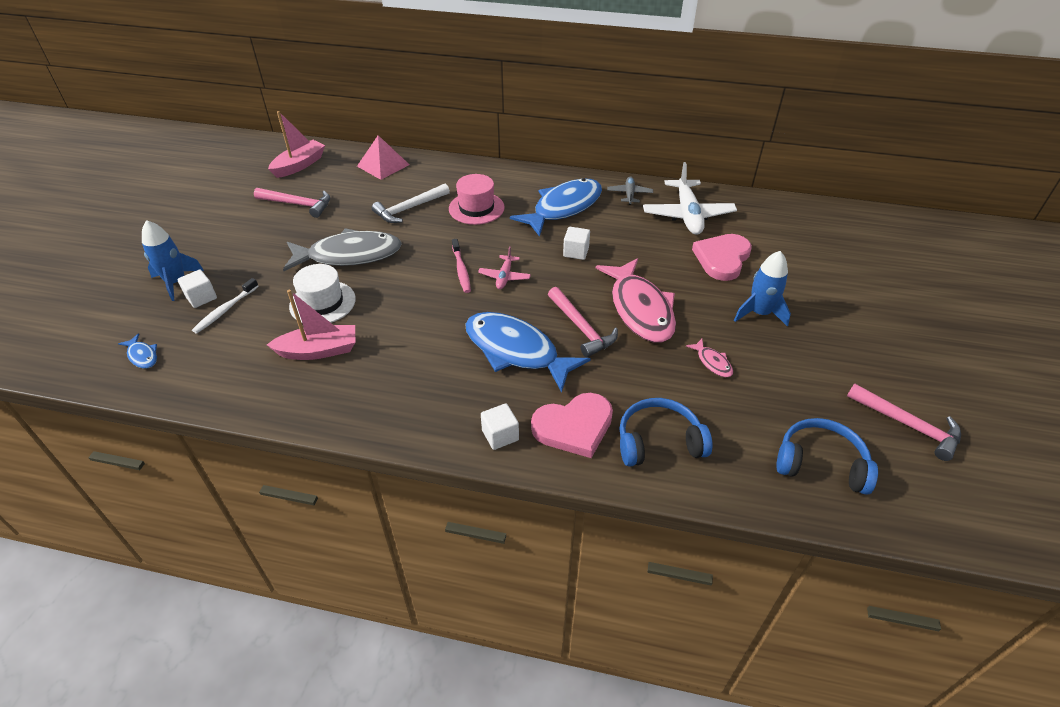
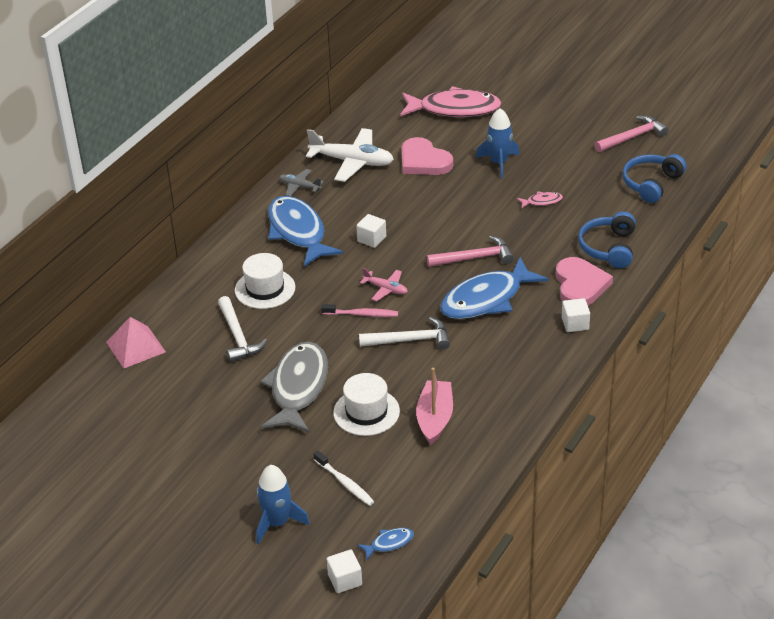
camera: 70 degrees left, 5 degrees down
white cube [177,270,217,308] -> white cube moved to [327,550,362,593]
pink hammer [254,188,330,218] -> none
pink boat [268,111,325,178] -> none
pink hat [449,174,505,225] -> white hat [235,253,295,309]
pink fish [596,258,676,343] -> pink fish moved to [400,86,502,117]
none -> white hammer [359,317,450,350]

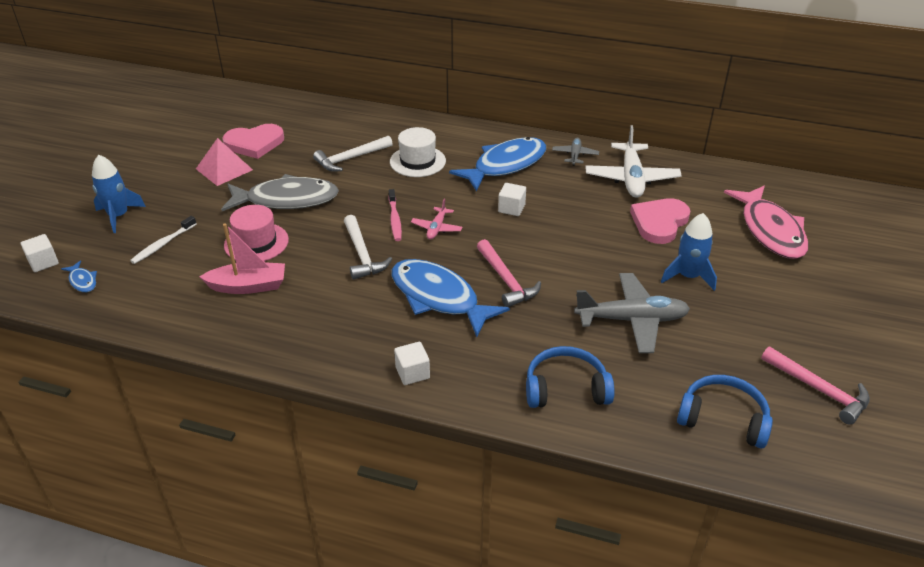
camera: 75 degrees right, 0 degrees up
pink pyramid [106,317,166,369] -> pink pyramid moved to [196,138,253,186]
white hat [333,373,400,436] -> pink hat [224,205,289,261]
pink fish [517,191,563,209] -> grey plane [574,273,690,353]
pink heart [556,257,613,305] -> pink heart moved to [222,124,284,159]

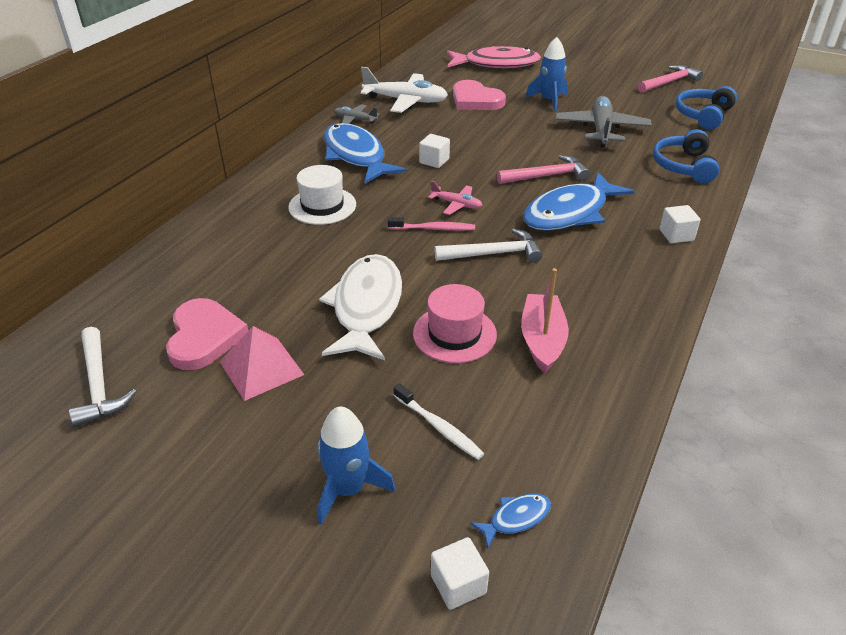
camera: 80 degrees left, 0 degrees up
grey fish [221,174,339,211] -> white fish [319,254,402,360]
white hammer [313,136,393,172] -> white hammer moved to [69,327,137,427]

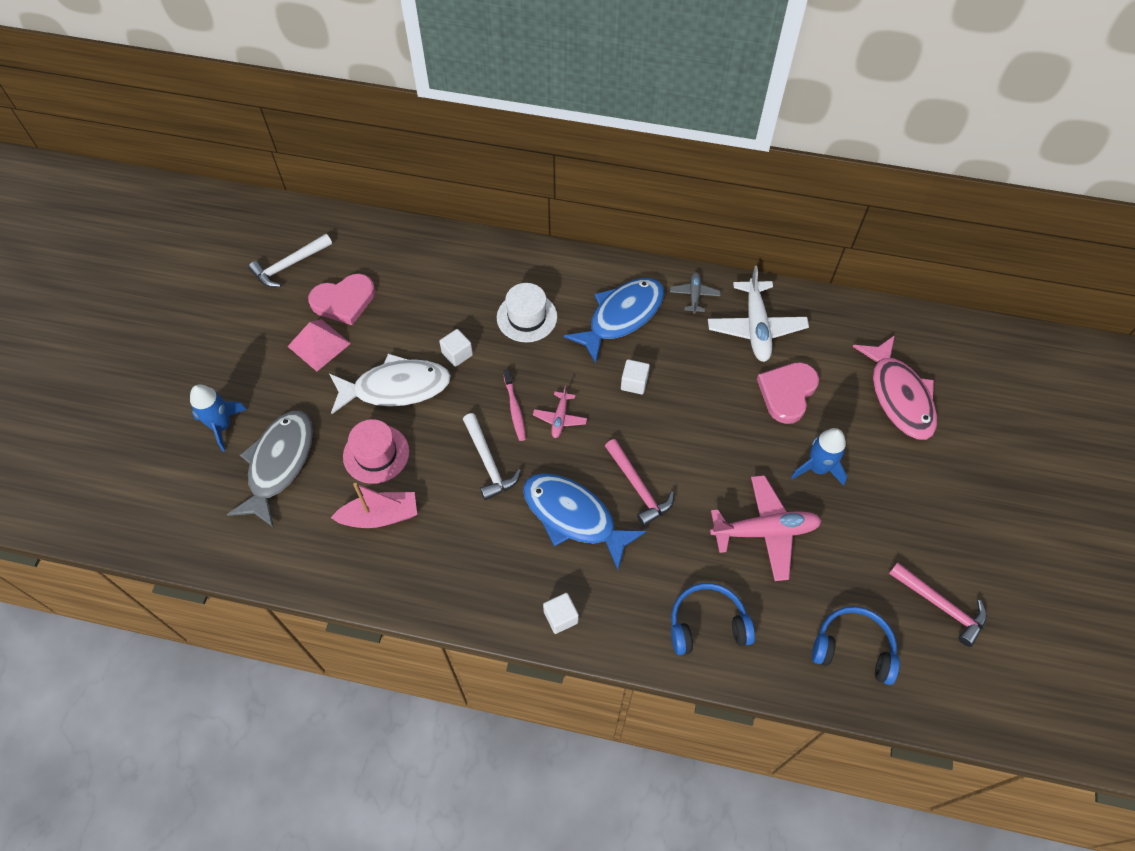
camera: 75 degrees right, 20 degrees up
white toothbrush [393,383,485,460] -> grey fish [227,411,313,528]
white cube [431,537,489,610] -> white cube moved to [439,329,473,367]
blue fish [470,493,551,548] -> none
grey plane [555,96,652,148] -> pink plane [710,475,822,581]

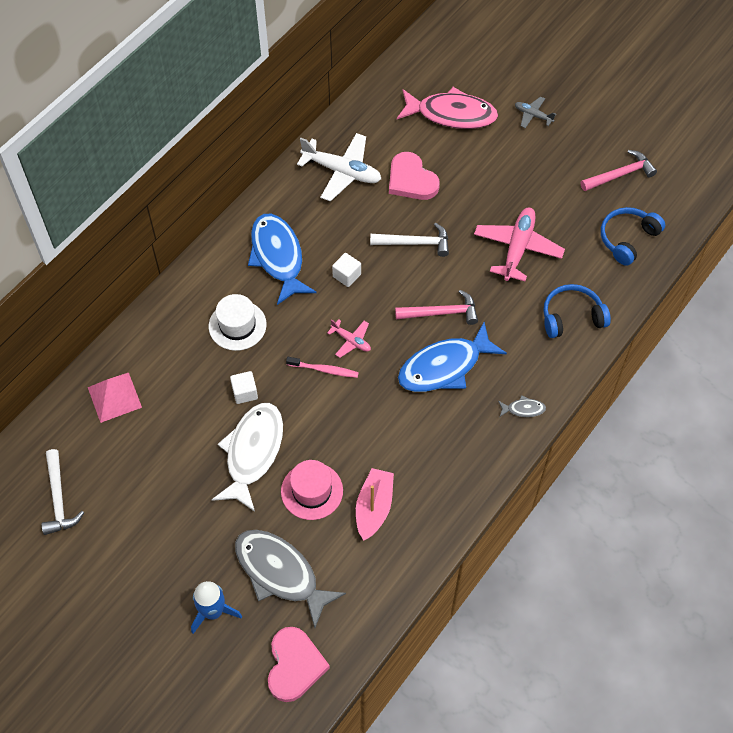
camera: 65 degrees left, 0 degrees up
pink pyramid [287,319,351,371] -> pink pyramid moved to [88,373,142,423]
pink heart [308,274,375,325] -> pink heart moved to [268,627,330,702]
white hammer [463,413,521,500] -> white hammer moved to [370,223,449,257]
white cube [543,593,579,634] -> grey fish [498,395,546,417]
grey plane [670,272,720,314] -> grey plane moved to [515,96,556,128]
blue headphones [671,583,755,655] -> blue headphones turned 60 degrees clockwise [543,284,611,338]
blue rocket [791,428,847,485] -> none

